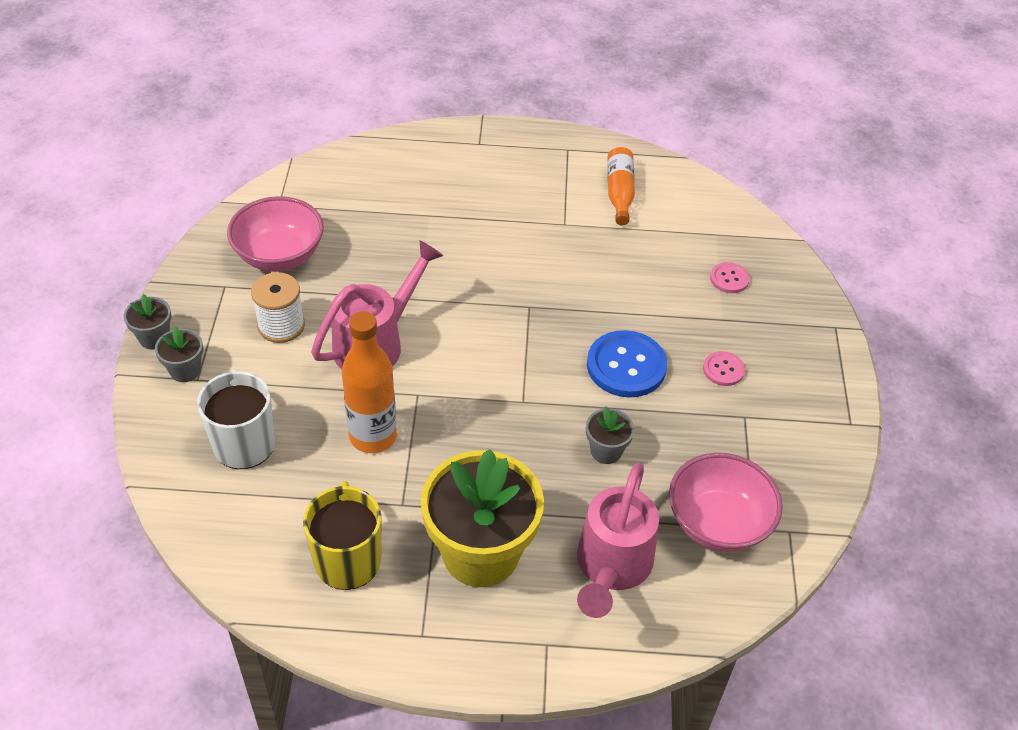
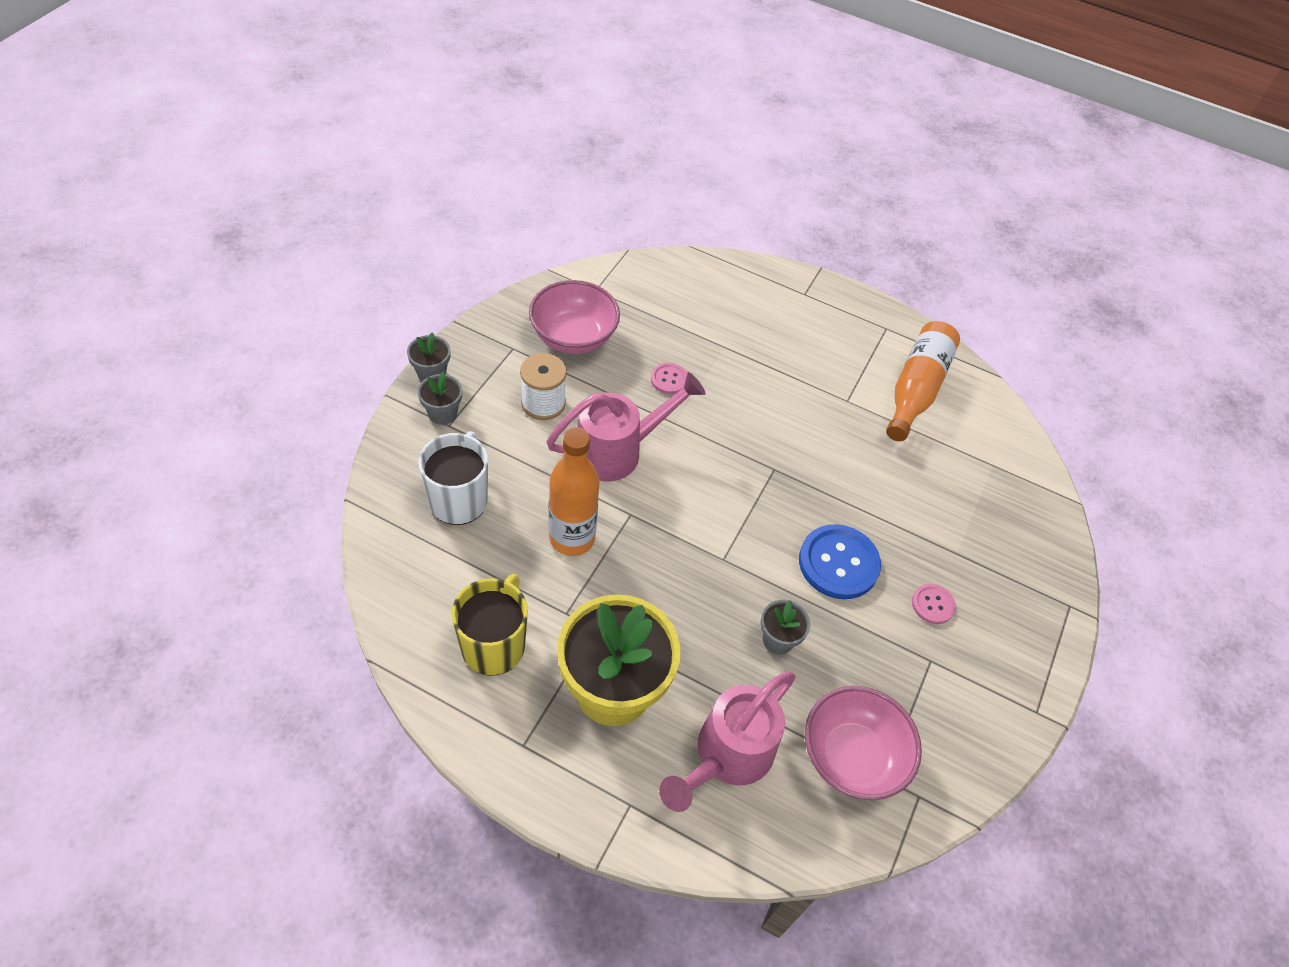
camera: 20 degrees right, 5 degrees up
orange bottle [607,147,635,226] -> orange bottle [886,321,960,441], size x1.51
pink button [710,262,750,293] -> pink button moved to [651,363,687,394]

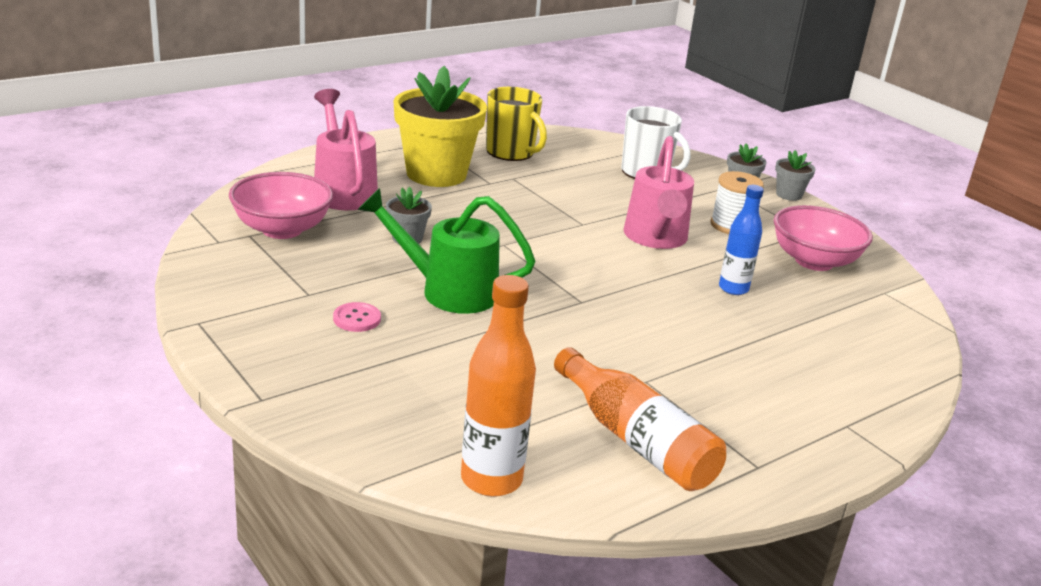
camera: 120 degrees right, 25 degrees down
orange bottle [549,427,600,556] -> orange bottle moved to [461,275,536,497]
pink button [651,363,687,394] -> blue bottle [719,185,764,295]
blue button [799,524,881,599] -> green watering can [357,188,535,314]

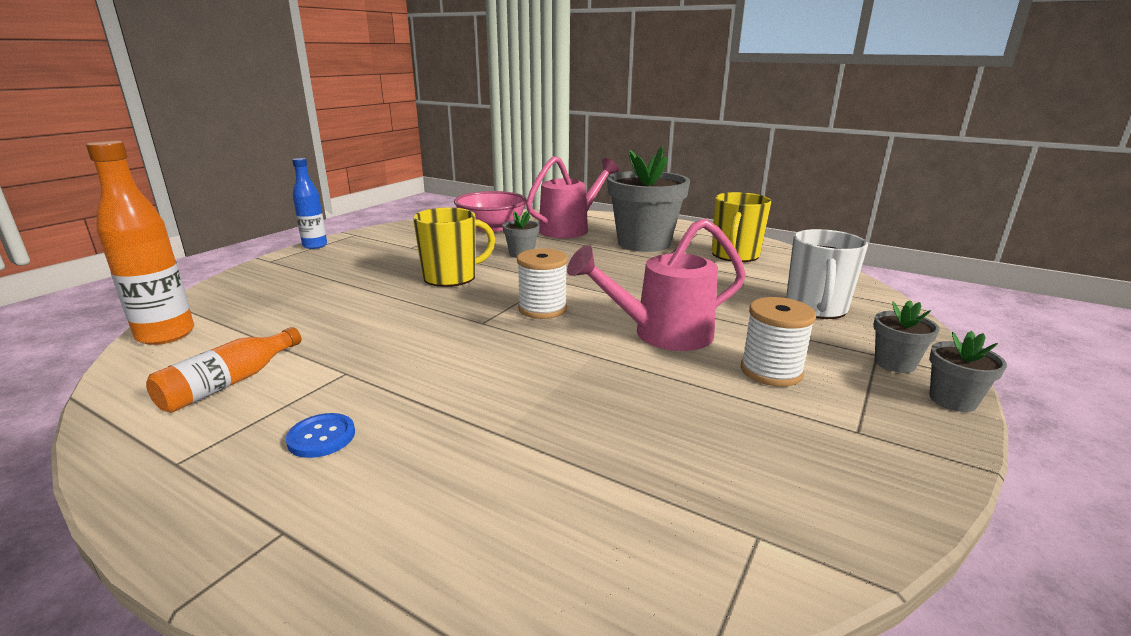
camera: 70 degrees right, 5 degrees down
pink button [333,302,381,332] -> none
green watering can [357,188,535,314] -> yellow mug [413,208,495,287]
yellow flower pot [394,66,487,187] -> grey flower pot [607,146,690,252]
orange bottle [554,347,726,491] -> orange bottle [146,327,301,413], size x0.66
blue bottle [719,185,764,295] -> blue bottle moved to [292,158,327,249]
pink bowl [773,205,873,271] -> none
none -> blue button [286,413,355,458]
none -> white spool [517,248,568,319]

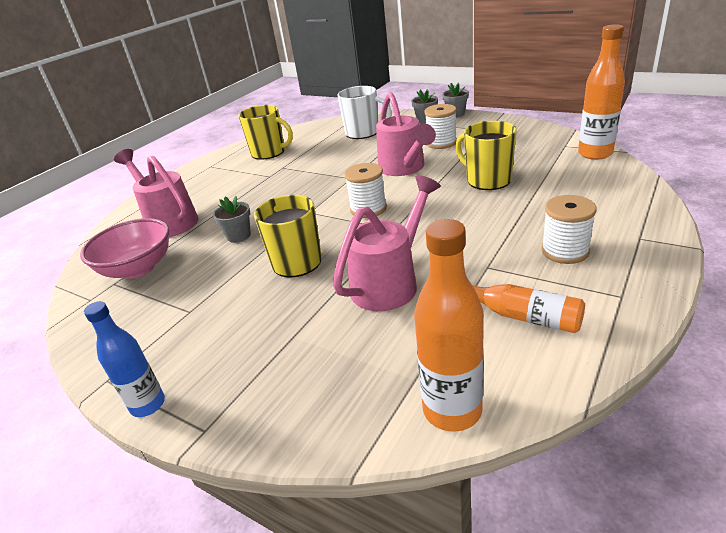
camera: 85 degrees left, 10 degrees up
blue button [286,413,355,458] -> white spool [541,195,597,264]
grey flower pot [607,146,690,252] -> none
none -> pink watering can [333,175,441,311]
none -> yellow mug [455,121,517,190]
none -> orange bottle [578,24,625,160]

